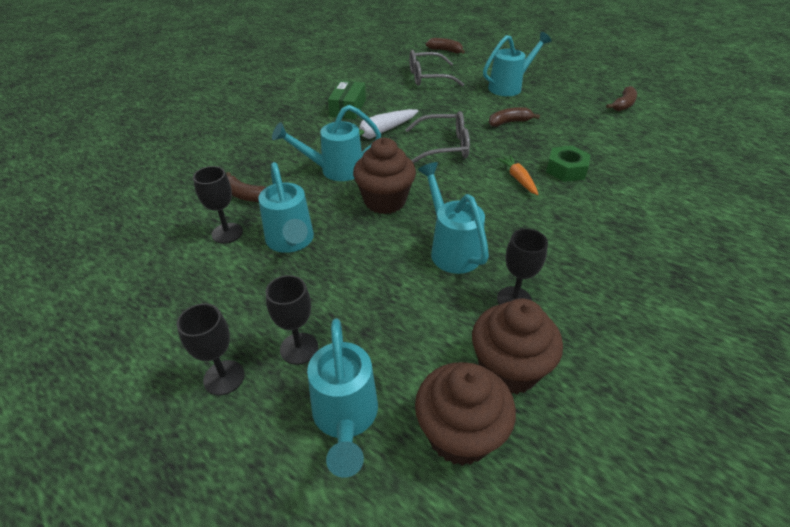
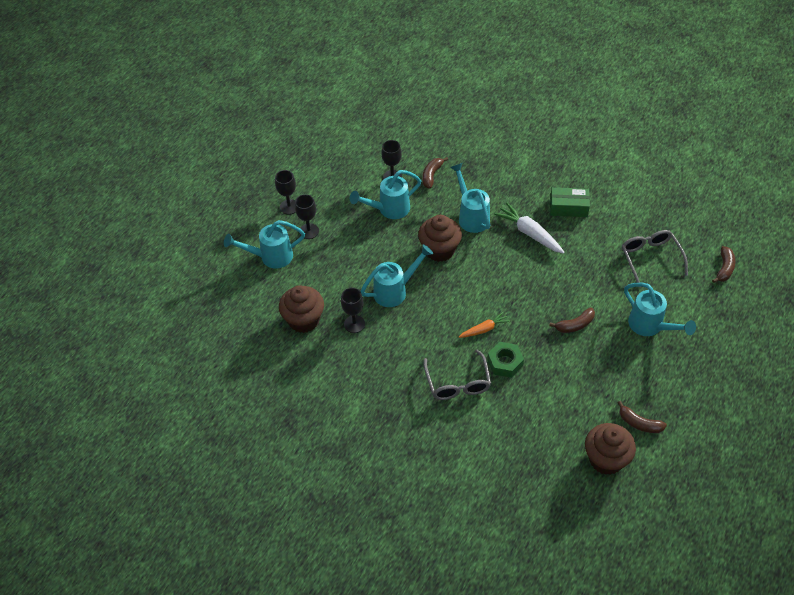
camera: 85 degrees right, 10 degrees up
grey glasses [405,111,470,163] -> grey glasses moved to [424,350,491,400]
brown cupcake [415,362,516,466] -> brown cupcake moved to [585,423,636,475]
brown banana [489,107,540,127] -> brown banana turned 90 degrees clockwise [549,307,595,333]

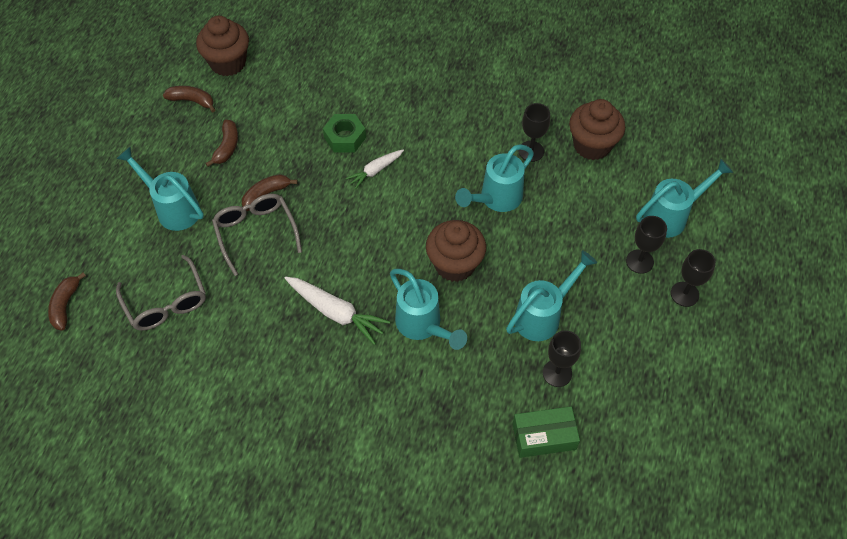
camera: 165 degrees right, 5 degrees up
brown banana [422,157,448,189] -> brown banana moved to [205,120,238,167]
grey glasses [424,350,491,400] -> grey glasses moved to [212,194,302,276]
orange carrot [459,311,510,338] -> white carrot [345,150,404,189]
green box [550,187,590,217] -> green box moved to [513,406,580,458]

